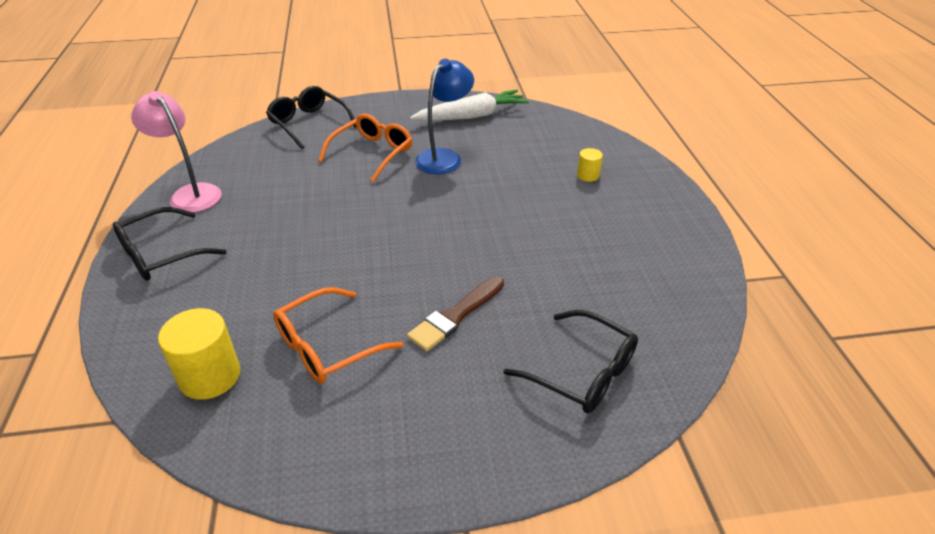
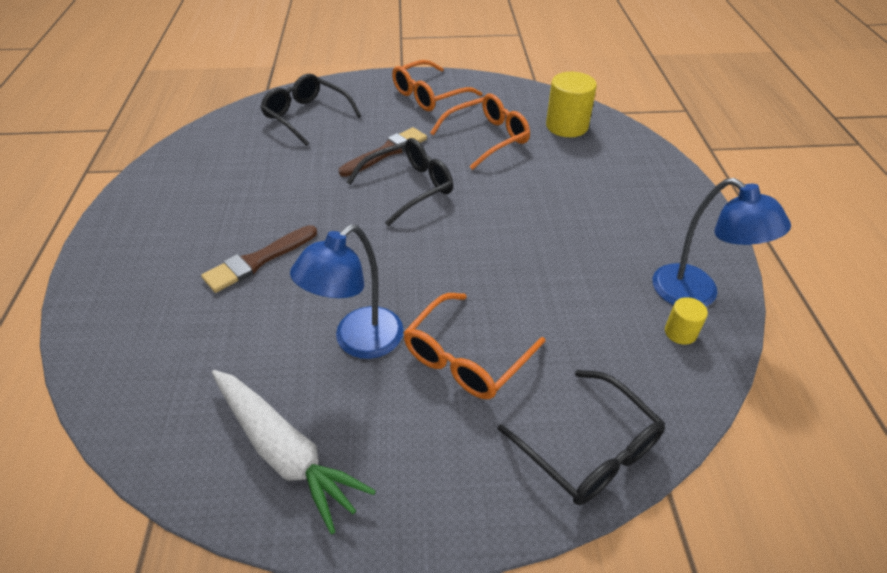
camera: 175 degrees left, 5 degrees up
black glasses [113,207,227,281] -> black glasses moved to [347,138,453,226]
pink lamp [131,91,222,213] -> blue lamp [653,178,791,307]
white carrot [410,90,529,121] -> white carrot turned 120 degrees counterclockwise [212,370,376,534]
yellow cylinder [577,148,603,182] -> yellow cylinder moved to [665,297,708,345]
none -> brown brush [201,225,317,293]
none -> orange glasses [392,60,482,111]

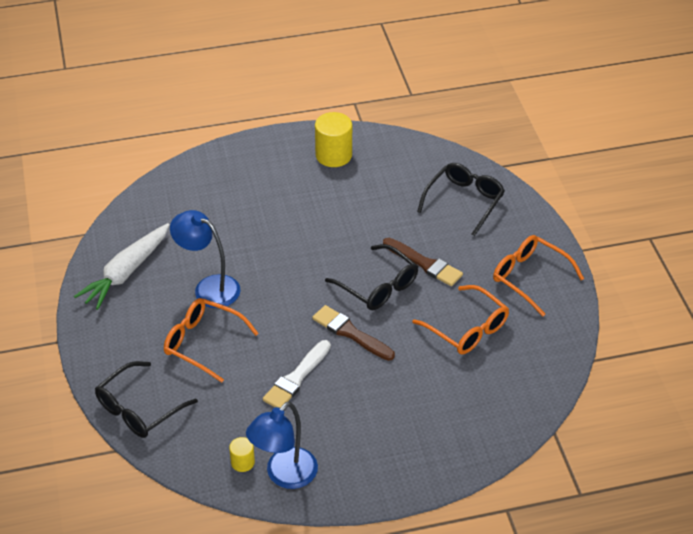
camera: 80 degrees right, 0 degrees up
brown brush [201,225,317,293] -> brown brush moved to [312,305,395,361]
yellow cylinder [546,72,597,137] -> yellow cylinder moved to [315,112,352,167]
none -> white brush [263,340,331,408]

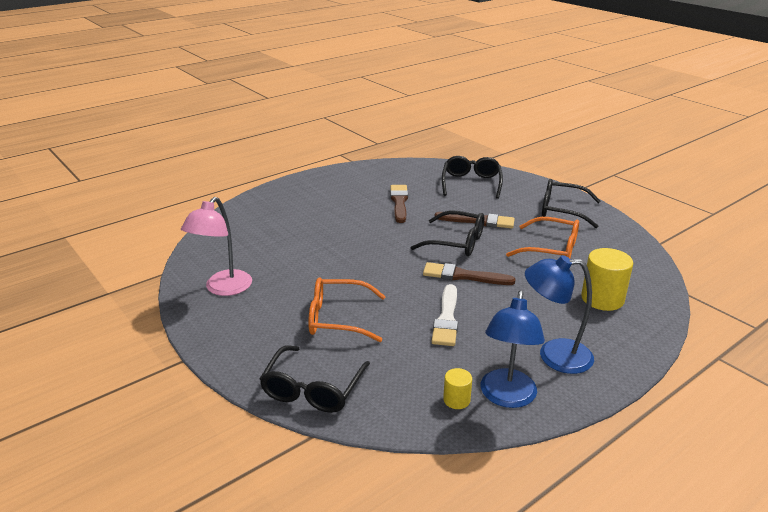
camera: 25 degrees left, 15 degrees down
white carrot [74,223,170,310] -> pink lamp [181,197,252,296]
blue lamp [170,210,240,308] -> blue lamp moved to [525,255,594,374]
yellow cylinder [315,112,352,167] -> yellow cylinder moved to [581,248,633,311]
orange glasses [493,235,584,316] -> black glasses [542,179,601,228]
none -> brown brush [390,185,408,223]

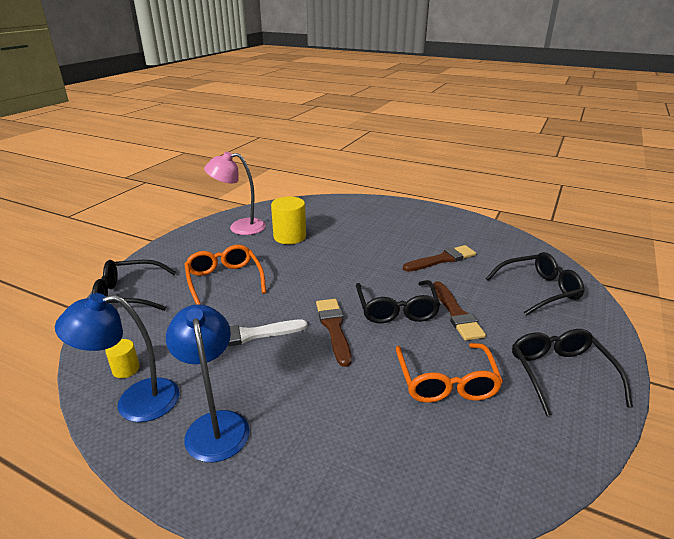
camera: 65 degrees right, 0 degrees up
yellow cylinder [581,248,633,311] -> yellow cylinder moved to [271,197,306,244]

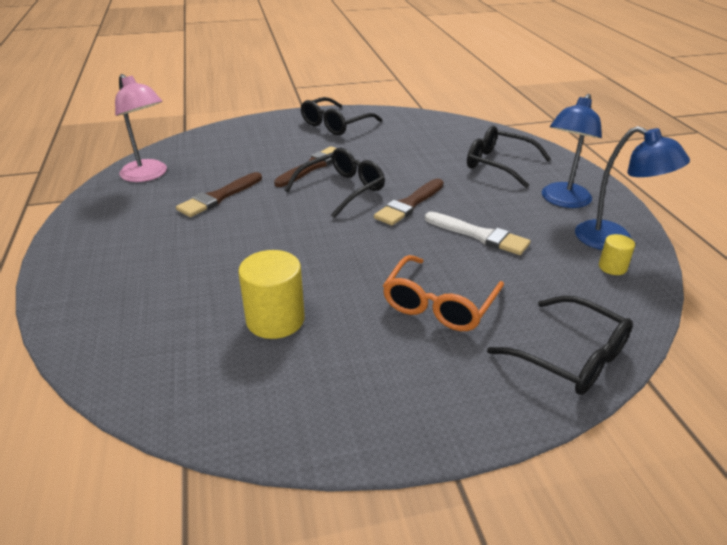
camera: 130 degrees left, 5 degrees up
pink lamp [204,152,266,235] -> pink lamp moved to [115,74,167,182]
orange glasses [396,343,503,403] -> none
brown brush [403,245,476,272] -> brown brush turned 75 degrees counterclockwise [176,172,262,217]
black glasses [486,252,585,316] -> black glasses moved to [467,126,551,188]

